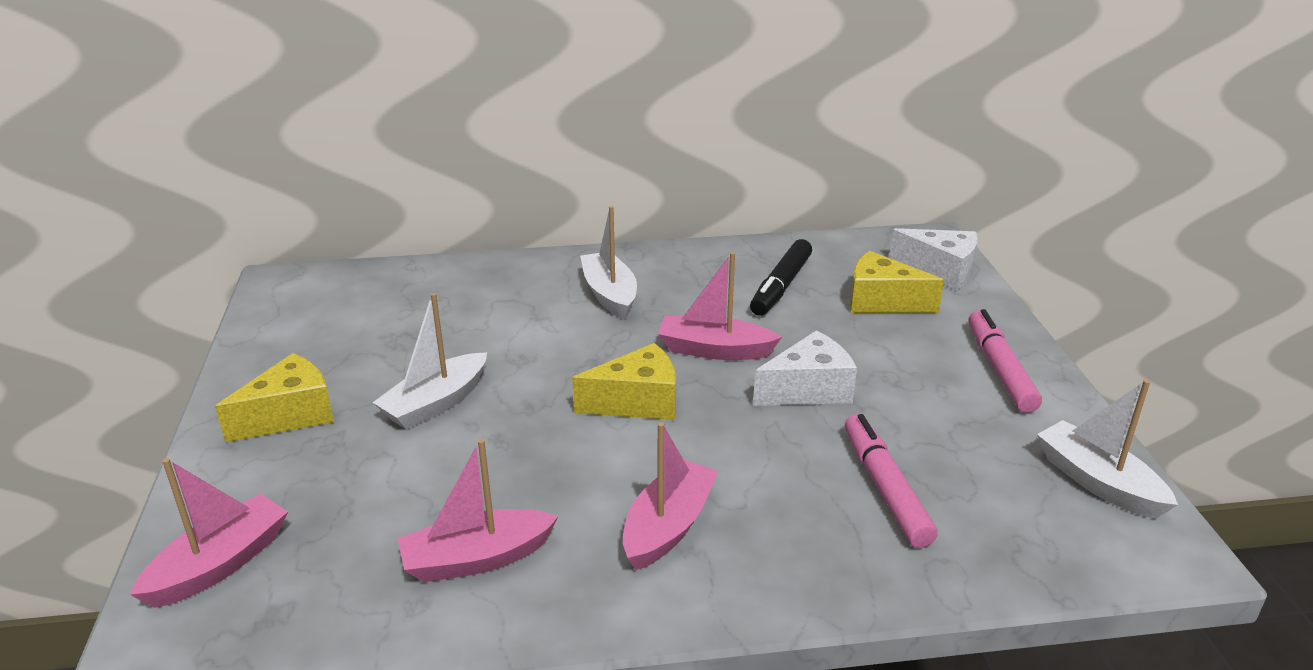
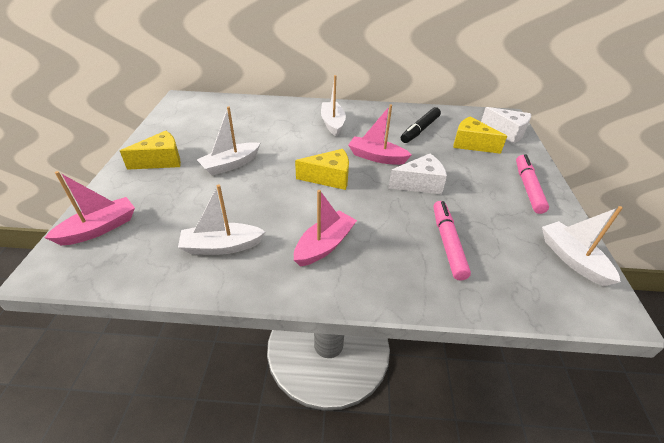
camera: 10 degrees right, 10 degrees up
pink boat [398,439,559,582] -> white boat [178,185,266,255]

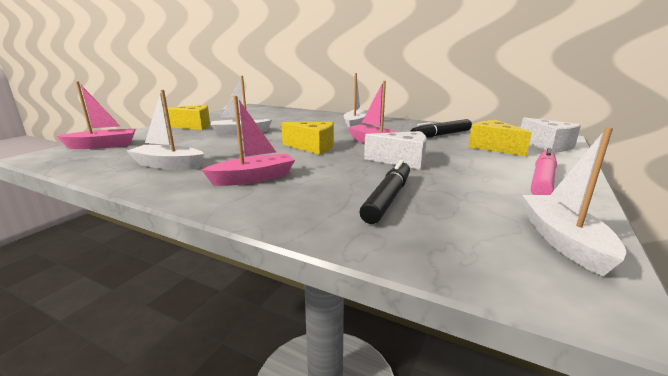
camera: 25 degrees right, 20 degrees down
pink marker [434,201,471,281] -> black marker [359,160,410,224]

